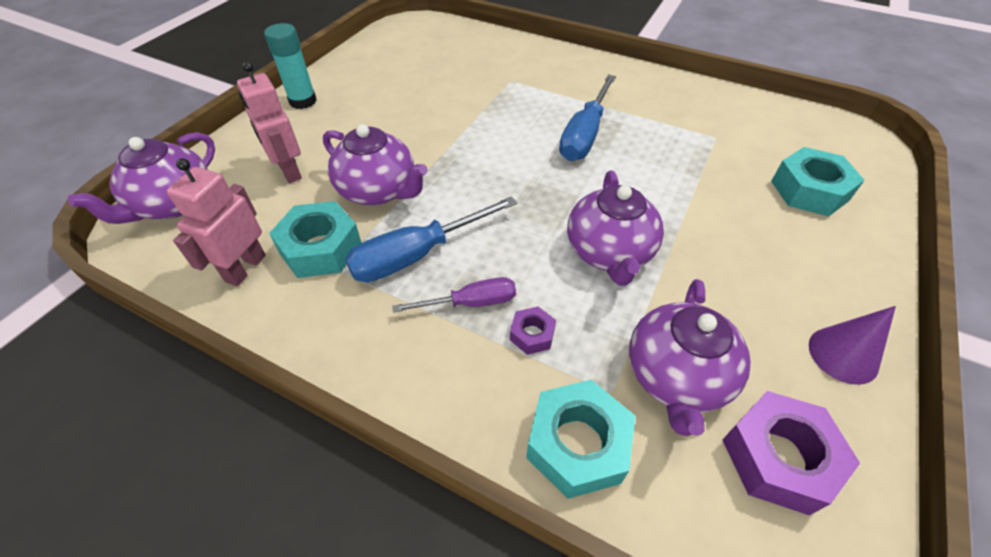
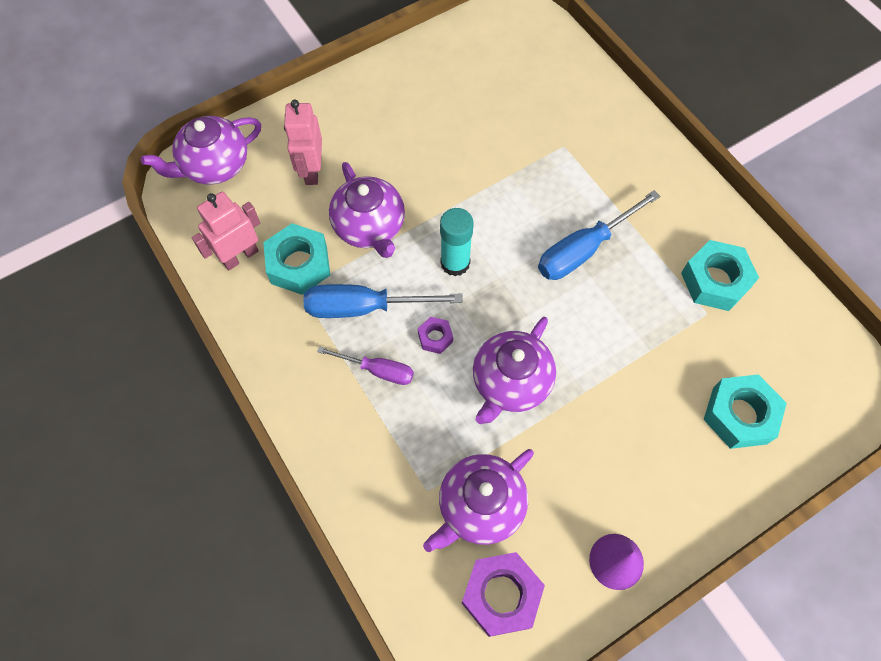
camera: 30 degrees right, 15 degrees up
turquoise glue stick [264,23,317,109] -> turquoise glue stick moved to [440,208,473,276]
purple nut [510,307,556,355] -> purple nut moved to [418,317,453,354]
turquoise nut [526,380,635,499] -> turquoise nut moved to [681,240,759,311]

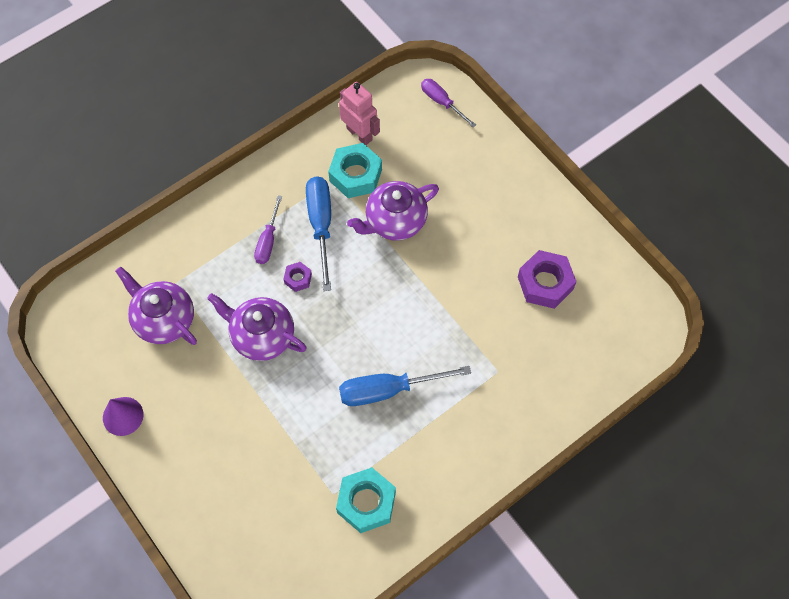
camera: 85 degrees right, 0 degrees up
purple teapot [141,116,261,184] -> purple screwdriver [421,79,476,127]
pink robot [284,99,322,185] -> none
turquoise glue stick [440,208,473,276] -> none
purple nut [462,552,545,637] -> purple nut moved to [518,250,576,309]
blue screwdriver [538,190,660,280] -> blue screwdriver turned 60 degrees counterclockwise [339,366,471,406]
turquoise nut [704,374,787,449] -> none

